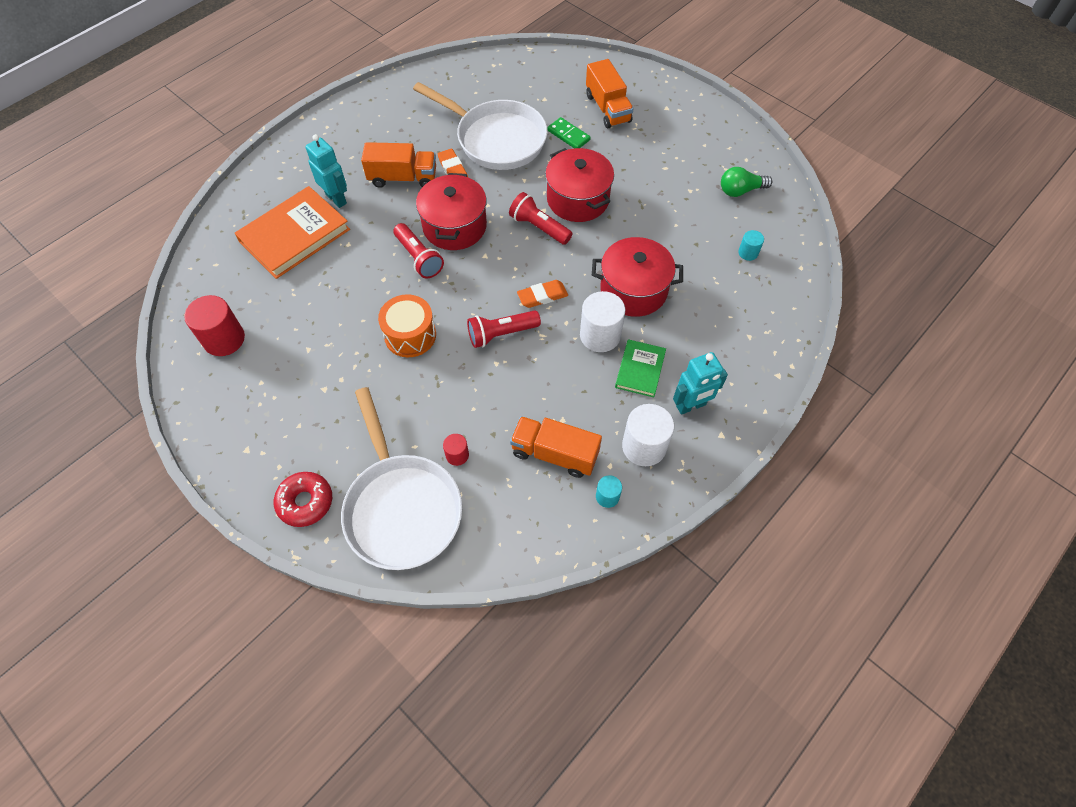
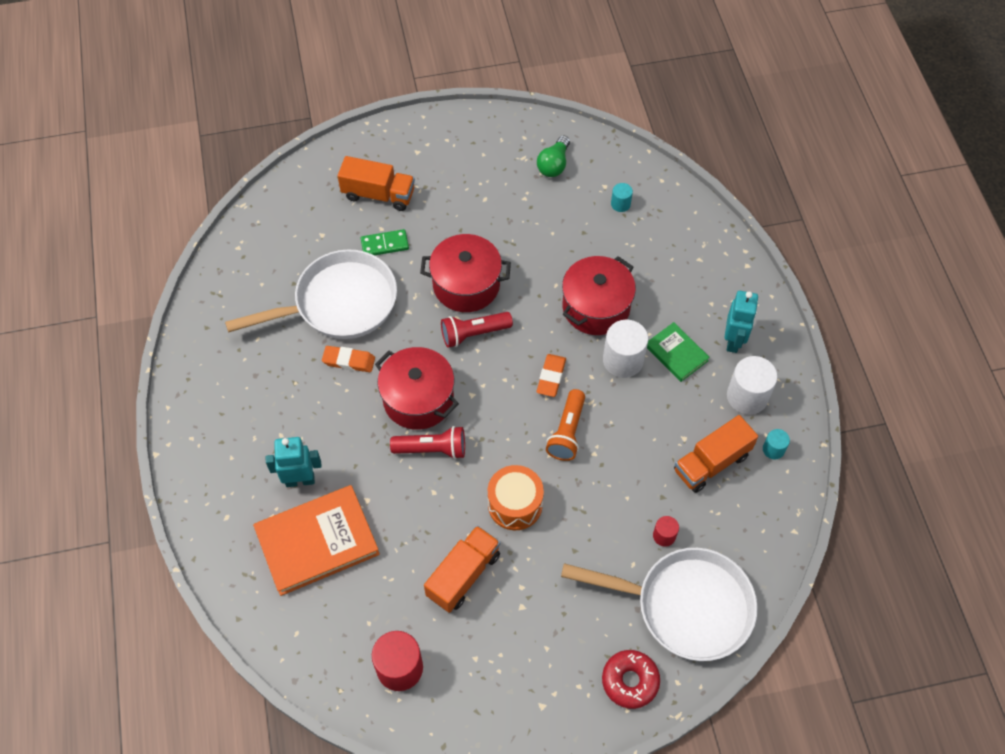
camera: 55 degrees left, 0 degrees up
orange book [235,186,350,279] -> orange book turned 75 degrees clockwise [253,485,380,596]
orange truck [361,142,436,188] -> orange truck moved to [424,525,500,613]
red flashlight [467,310,541,348] -> orange flashlight [546,389,585,461]

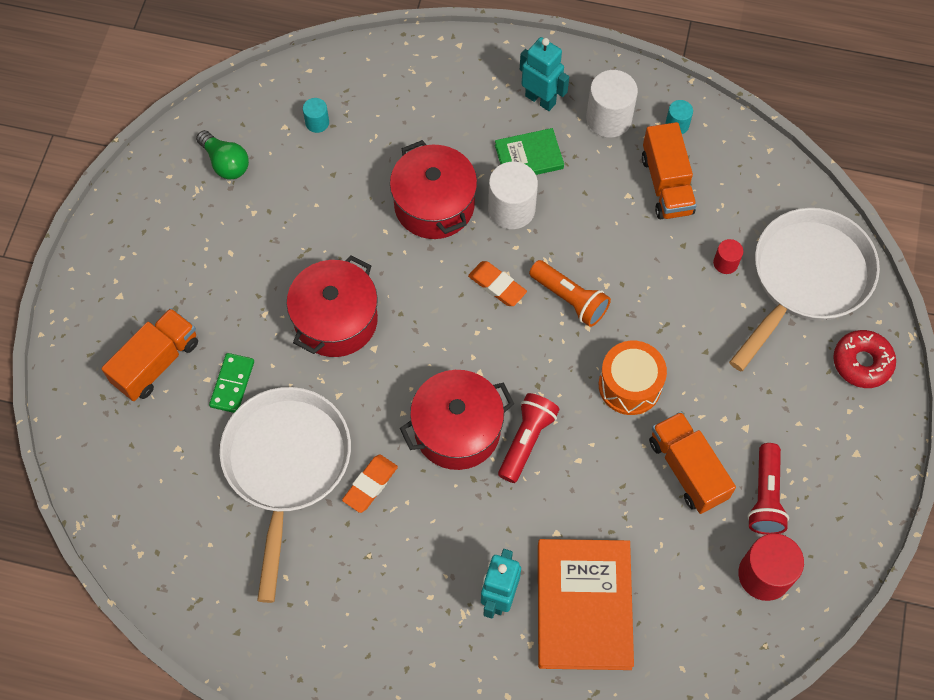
camera: 65 degrees left, 5 degrees up
red flashlight [441,312,513,348] -> red flashlight moved to [747,443,789,535]

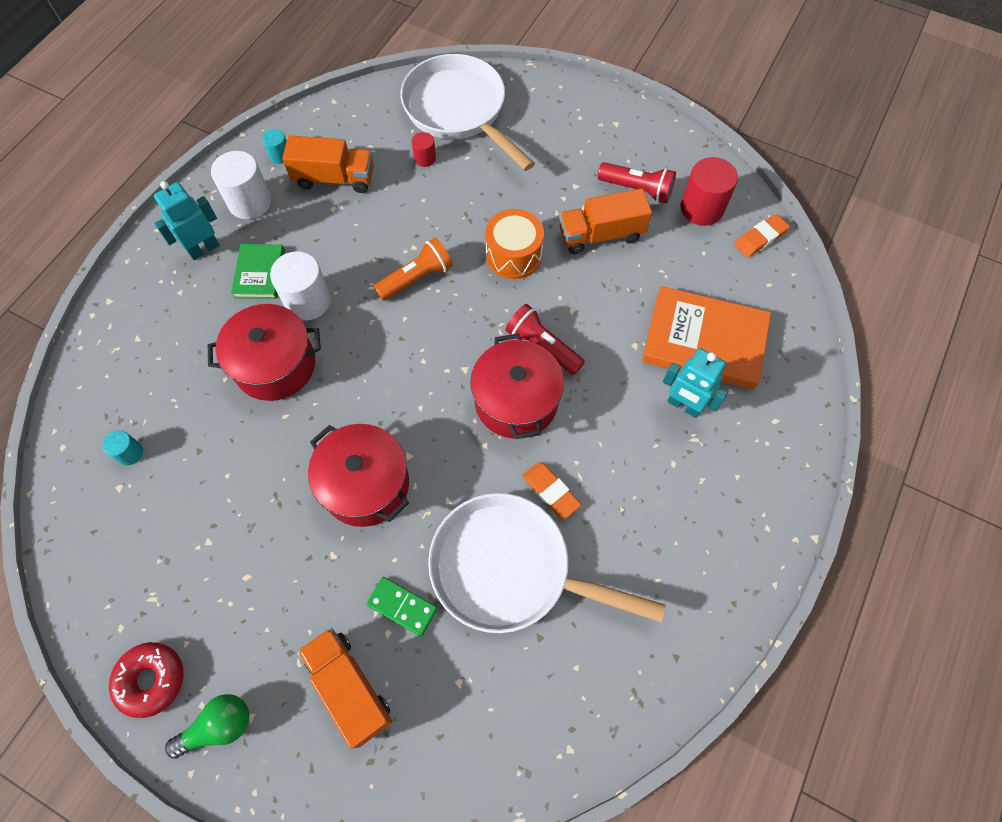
camera: 75 degrees left, 0 degrees up
green light bulb [196,130,249,180] -> green light bulb moved to [165,694,249,759]
orange eraser [468,261,527,306] -> orange eraser moved to [734,214,790,258]
red donut [833,330,896,388] -> red donut moved to [109,642,183,718]

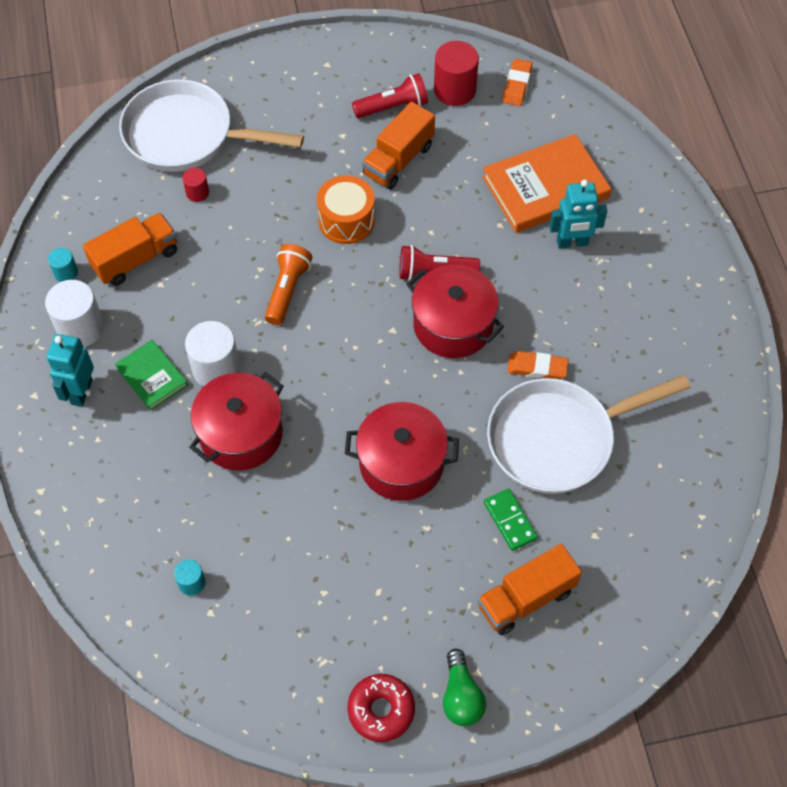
camera: 40 degrees left, 5 degrees down
green light bulb [165,694,249,759] -> green light bulb turned 150 degrees clockwise [443,649,486,726]
orange truck [298,628,392,749] -> orange truck turned 45 degrees counterclockwise [477,544,582,635]
green domino [366,577,438,636] -> green domino turned 75 degrees clockwise [484,488,538,551]

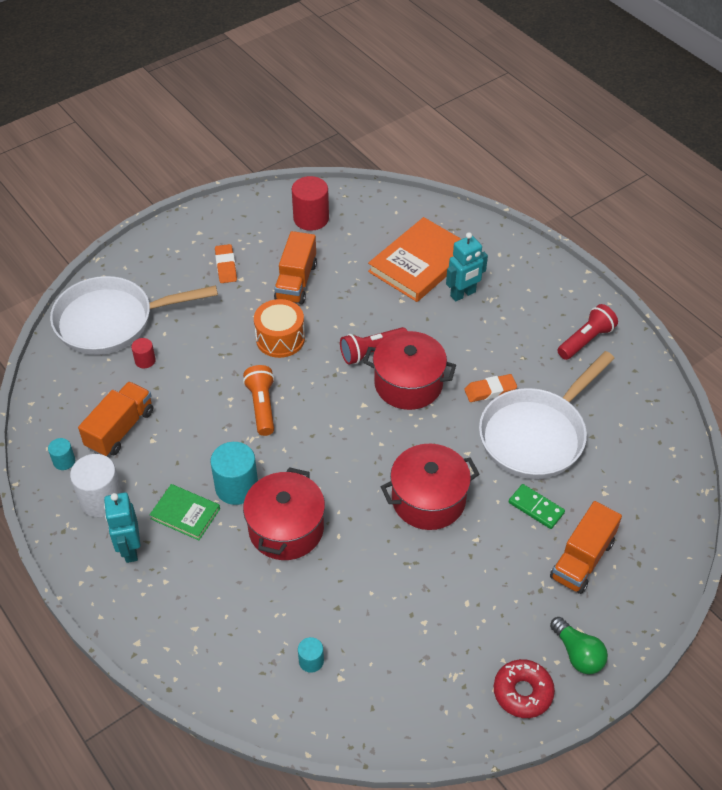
camera: 25 degrees left, 10 degrees down
white cylinder [185,321,240,387] -> turquoise cylinder [210,442,258,505]
red flashlight [352,73,428,118] -> red flashlight moved to [557,304,618,360]
orange eraser [502,59,533,106] -> orange eraser moved to [215,244,237,283]

